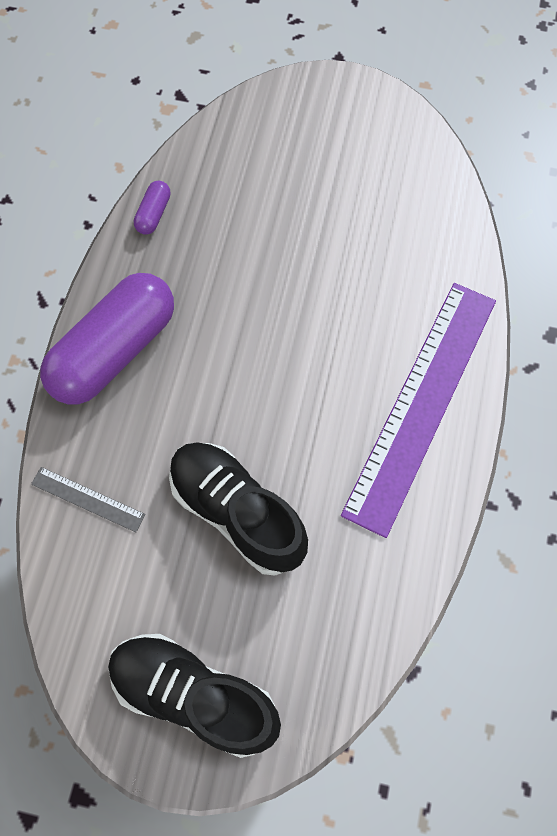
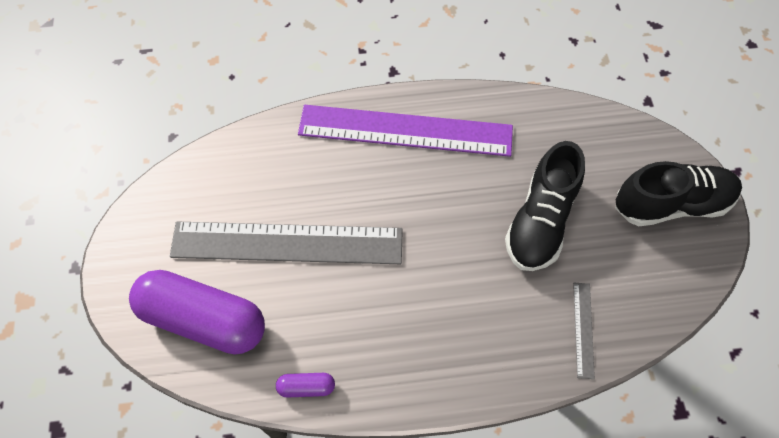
camera: 110 degrees left, 5 degrees down
purple capsule [40,273,174,405] -> purple capsule moved to [129,270,265,355]
black shoe [108,634,281,758] -> black shoe turned 105 degrees counterclockwise [615,161,742,226]
none -> grey ruler [170,222,403,264]

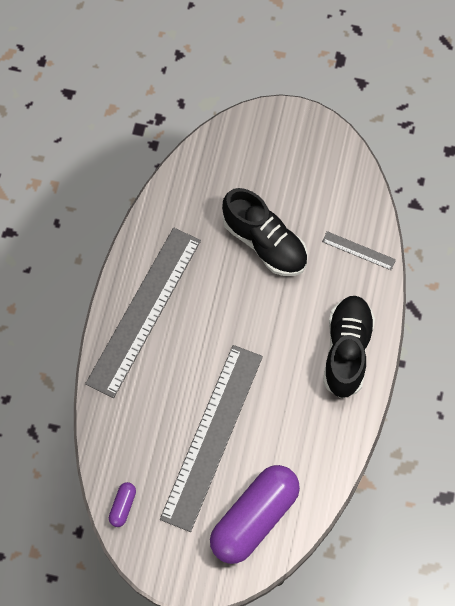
camera: 70 degrees left, 5 degrees up
purple capsule [276,373,335,398] -> purple capsule moved to [109,482,136,527]
purple ruler [298,105,513,157] -> grey ruler [85,227,201,398]
black shoe [615,161,742,226] -> black shoe moved to [323,296,375,398]

